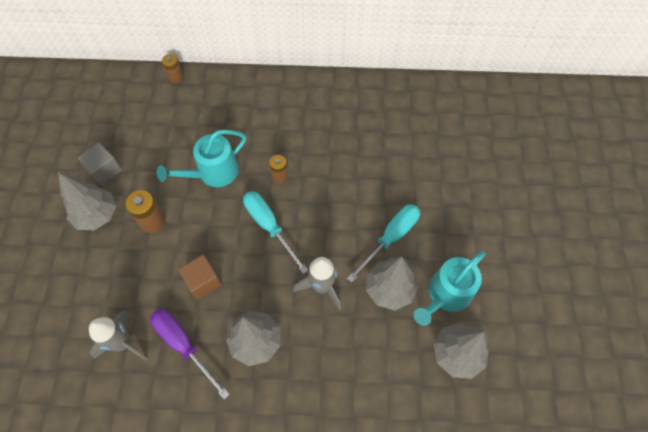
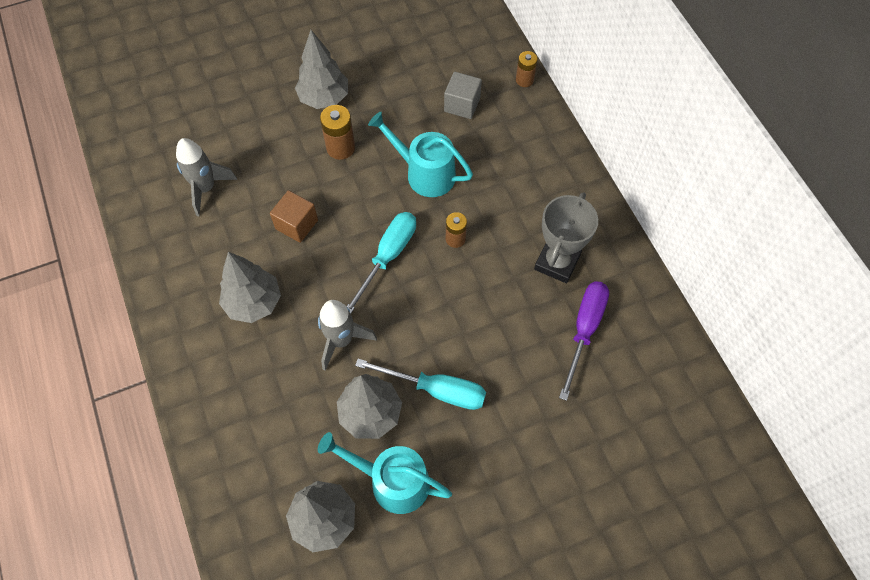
camera: 65 degrees right, 0 degrees up
grey cube [78,143,122,185] -> grey cube moved to [444,72,482,119]
purple screwdriver [150,309,230,400] -> purple screwdriver moved to [559,281,609,401]
none -> grey trophy [534,192,598,283]

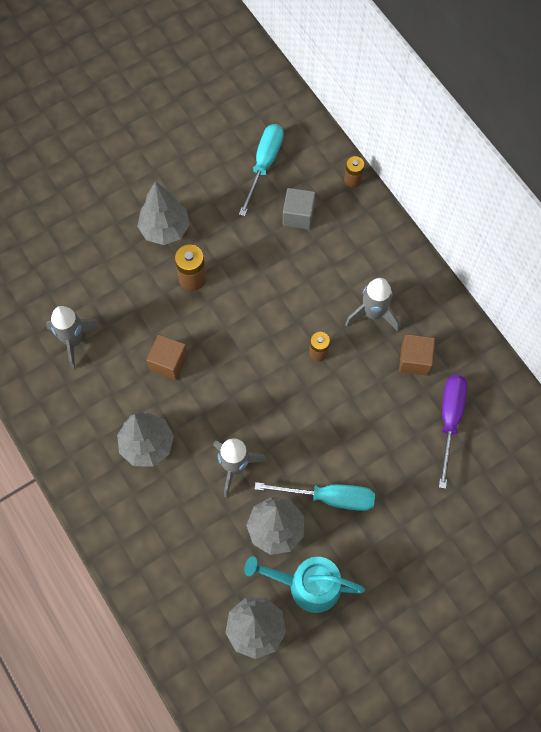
camera: 10 degrees left, 5 degrees up
turquoise screwdriver [346,212,416,314] -> turquoise screwdriver moved to [239,124,284,216]
turquoise watering can [368,112,473,197] -> none
grey trophy [534,192,598,283] -> brown cube [399,334,435,375]
none -> grey rocket [345,278,399,331]

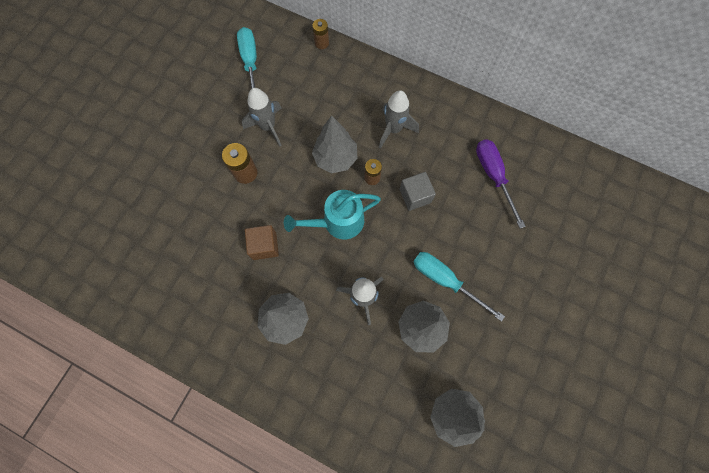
camera: 30 degrees left, 5 degrees up
grey rocket [46,306,102,370] -> grey rocket moved to [242,88,282,147]
grey tree [137,181,190,245] -> grey tree moved to [312,115,357,173]
turquoise watering can [244,556,365,613] -> turquoise watering can moved to [284,190,381,239]
turquoise screwdriver [255,482,375,511] -> turquoise screwdriver turned 120 degrees counterclockwise [413,252,505,322]
grey cube [283,188,316,229] -> grey cube moved to [400,172,436,211]
brown cube [399,334,435,375] -> none

